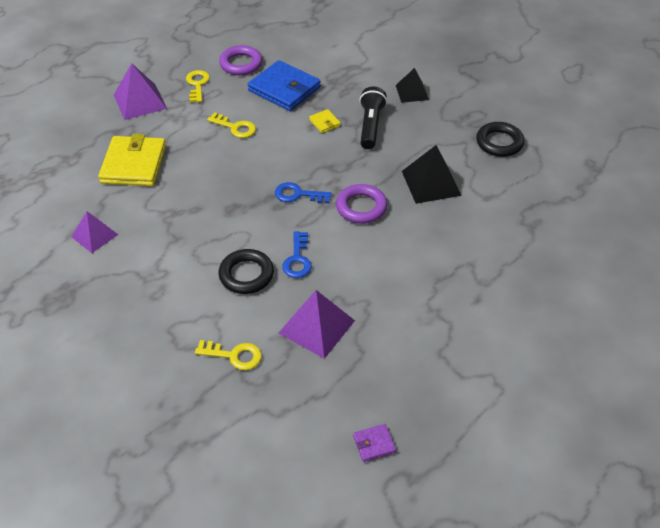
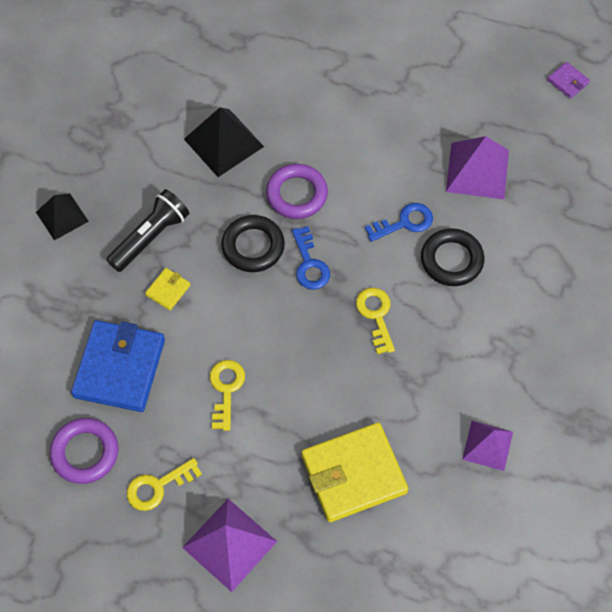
camera: 115 degrees left, 15 degrees up
yellow key [195,340,262,370] -> yellow key moved to [356,288,395,354]
black flashlight [360,87,387,149] -> black flashlight turned 150 degrees clockwise [107,189,189,272]
black ring [476,122,525,157] -> black ring moved to [221,215,285,272]

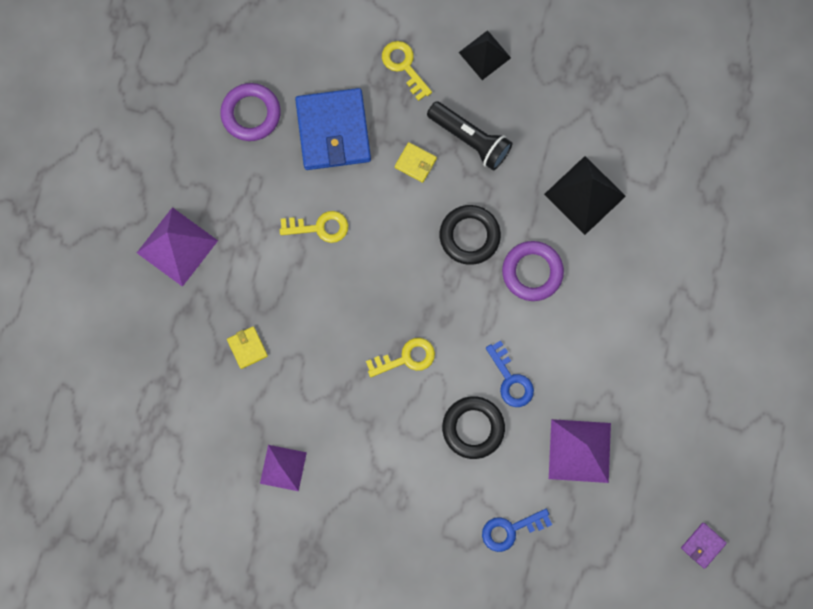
camera: 85 degrees right, 15 degrees up
blue wallet [71,320,165,412] -> blue wallet turned 75 degrees clockwise [295,88,371,170]
yellow key [127,458,202,511] -> yellow key moved to [382,41,432,101]
blue key [292,226,330,290] -> blue key moved to [482,509,552,552]
yellow wallet [302,422,408,522] -> yellow wallet [227,326,268,369], size x0.44

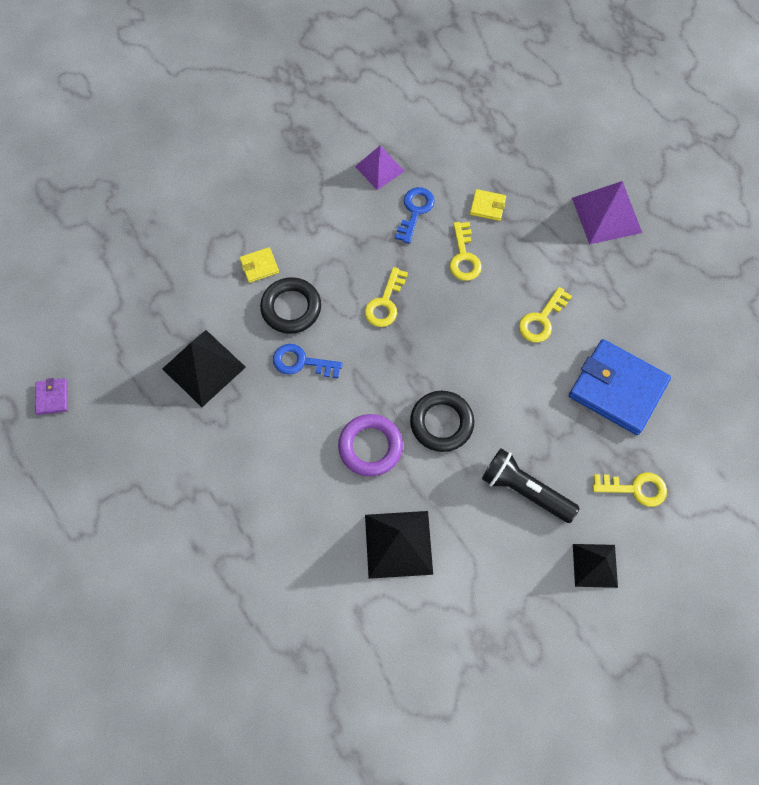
camera: 130 degrees right, 10 degrees down
purple ring [220,83,281,141] -> none
yellow wallet [395,142,437,183] -> yellow wallet moved to [240,247,279,283]
black flashlight [427,101,512,170] -> black flashlight turned 45 degrees clockwise [482,448,580,523]
blue key [482,509,552,552] -> blue key moved to [395,187,435,244]
purple pyramid [549,419,611,483] -> black pyramid [162,330,246,407]
none -> yellow key [450,222,482,281]

